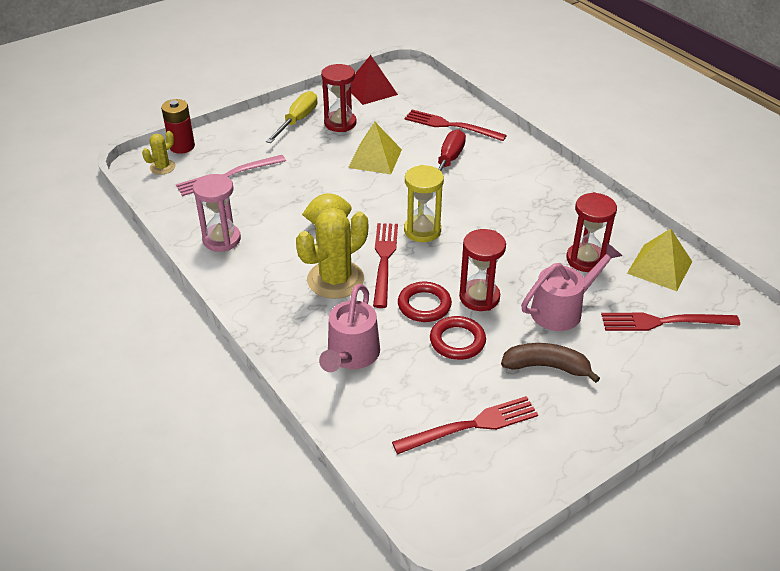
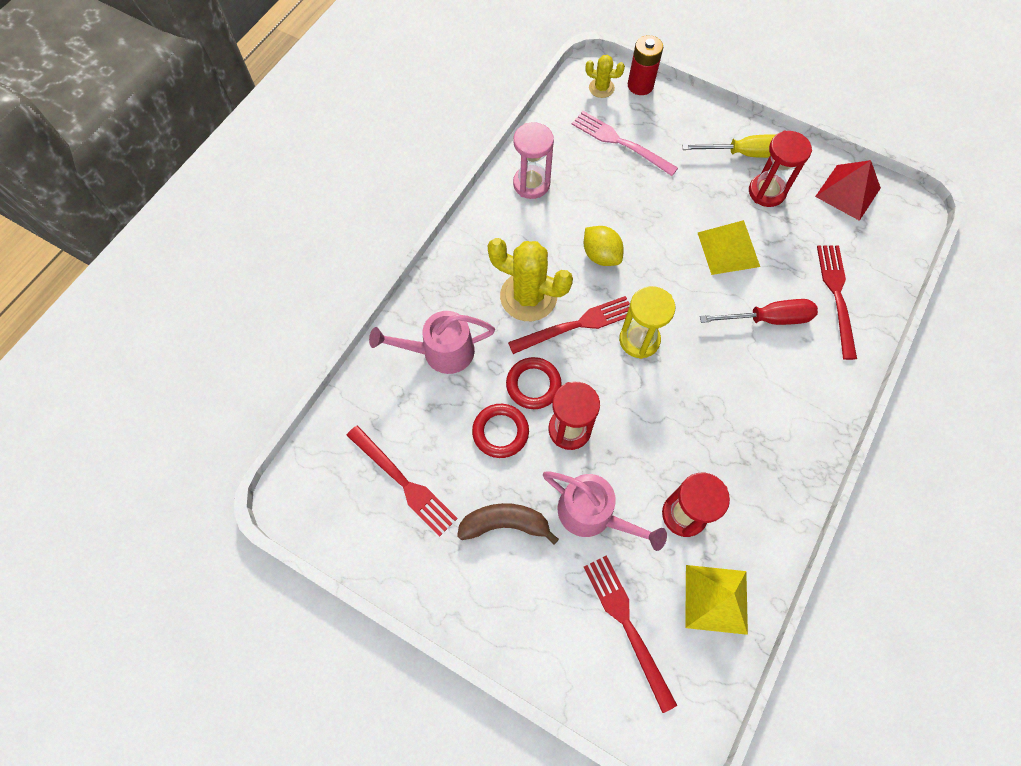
camera: 65 degrees right, 25 degrees up
brown banana [501,343,600,383] -> brown banana turned 75 degrees counterclockwise [457,503,559,545]

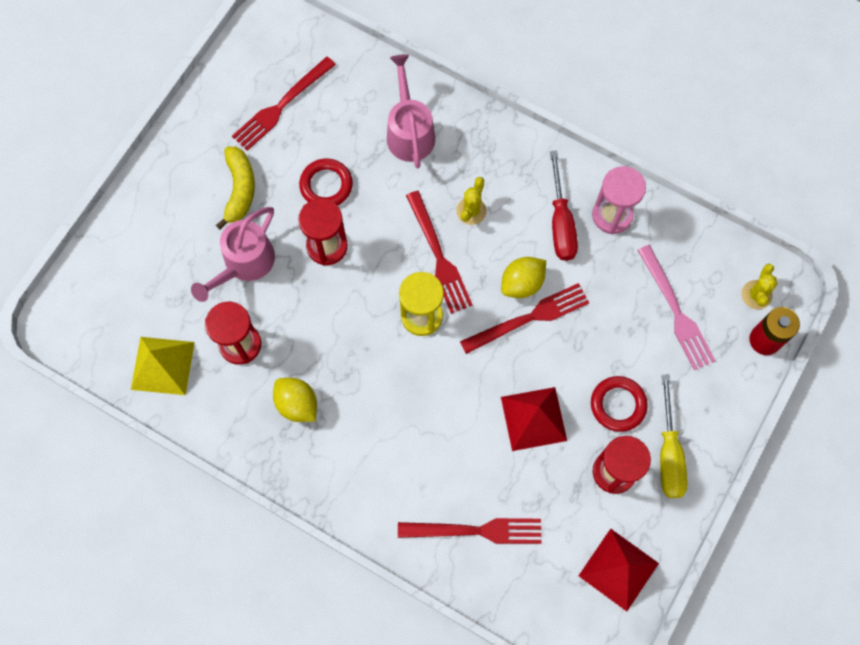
camera: 90 degrees right, 5 degrees up
brown banana [457,503,559,545] -> yellow banana [216,147,255,230]
yellow cactus [488,238,573,321] -> yellow cactus [456,177,486,225], size x0.52
red ring [506,357,562,409] -> red ring moved to [591,376,648,432]
pink fork [572,111,678,176] -> pink fork turned 120 degrees clockwise [637,245,716,370]
red fork [584,555,677,713] -> red fork moved to [460,283,589,354]
yellow pyramid [698,220,760,275] -> red pyramid [501,387,567,451]
red screwdriver [700,299,818,325] -> red screwdriver moved to [550,150,578,261]
none -> yellow lemon [273,378,317,422]

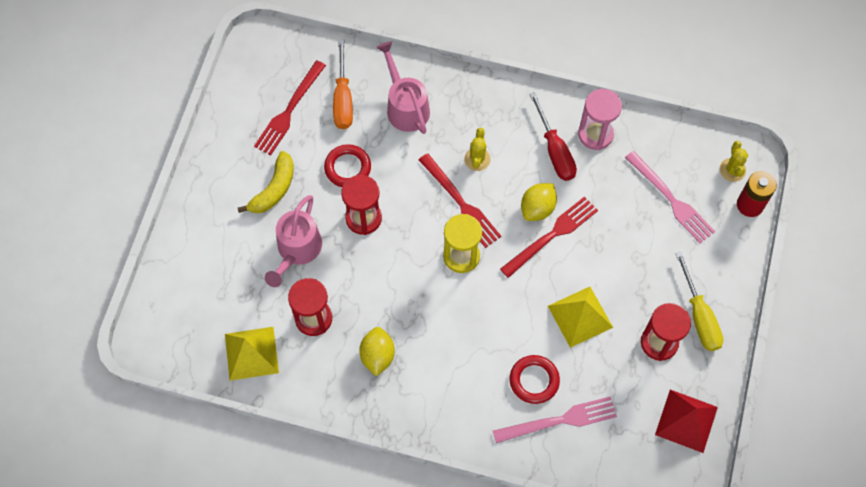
camera: 15 degrees left, 5 degrees down
yellow banana [216,147,255,230] -> yellow banana turned 45 degrees clockwise [238,151,294,213]
yellow lemon [273,378,317,422] -> yellow lemon turned 60 degrees clockwise [359,327,395,376]
red fork [398,518,542,544] -> pink fork [493,396,617,443]
red pyramid [501,387,567,451] -> yellow pyramid [548,287,613,348]
red ring [591,376,648,432] -> red ring moved to [510,355,560,404]
none -> orange screwdriver [333,39,353,129]

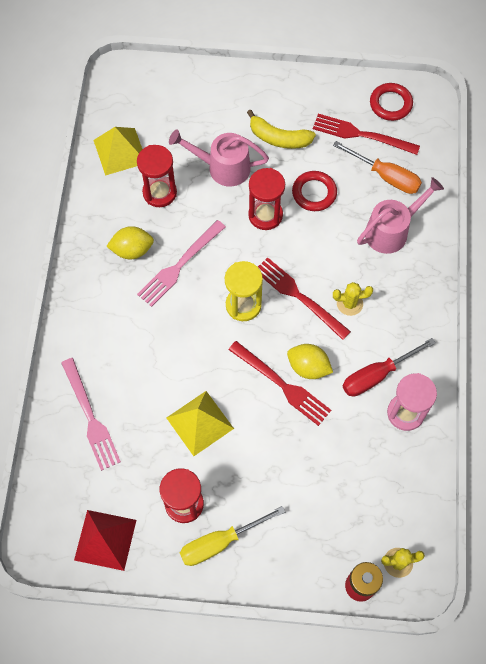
camera: 80 degrees right, 0 degrees up
orange screwdriver [333,39,353,129] -> orange screwdriver turned 135 degrees counterclockwise [333,141,422,194]
red fork [419,153,501,248] -> red fork turned 90 degrees clockwise [258,257,351,340]
red ring [510,355,560,404] -> red ring moved to [370,83,413,121]
pink fork [625,151,715,244] -> pink fork moved to [137,220,226,307]

